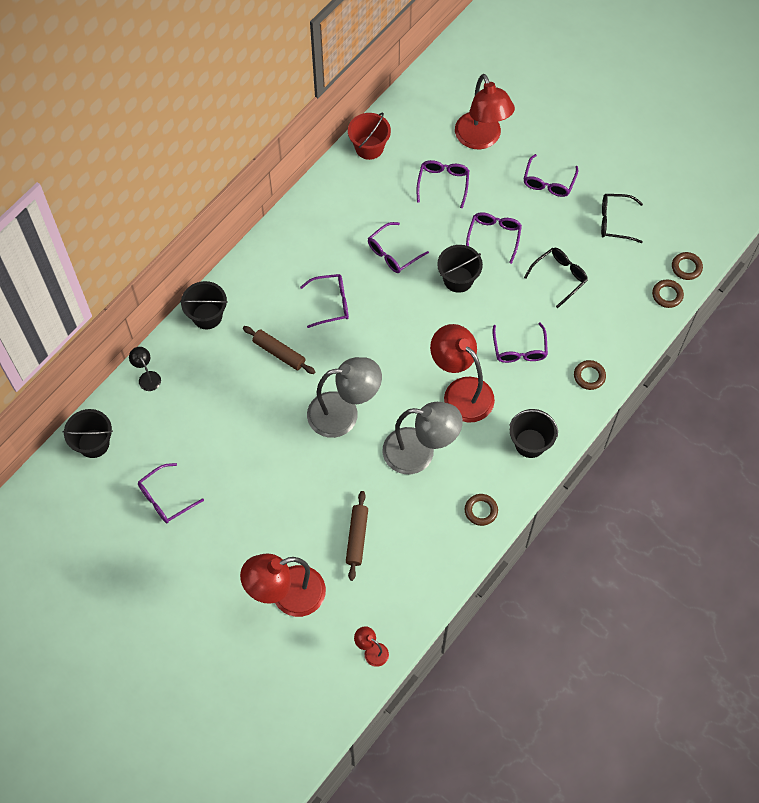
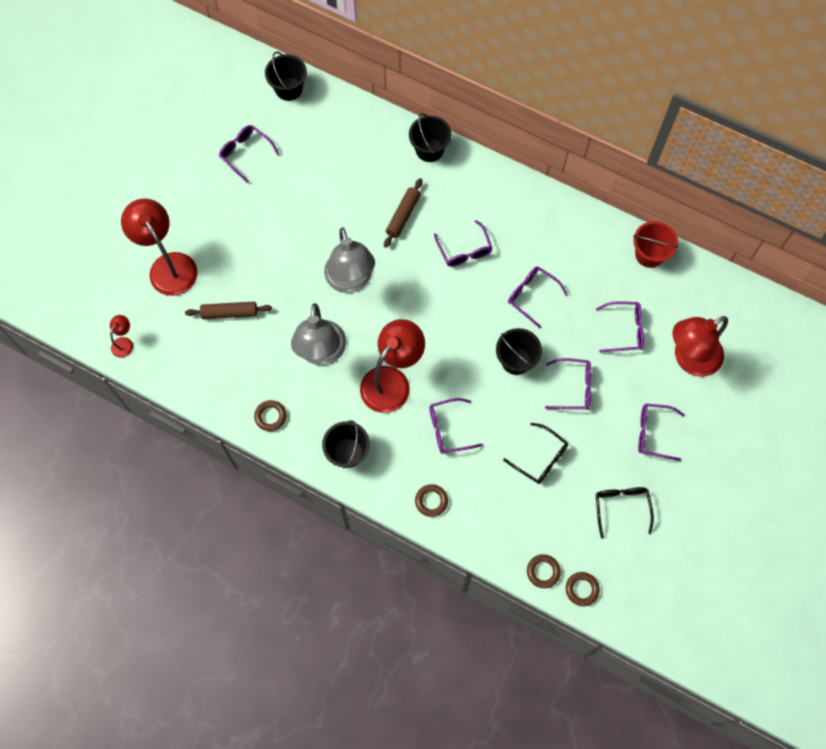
camera: 80 degrees right, 5 degrees up
black lamp [129,347,161,391] -> none

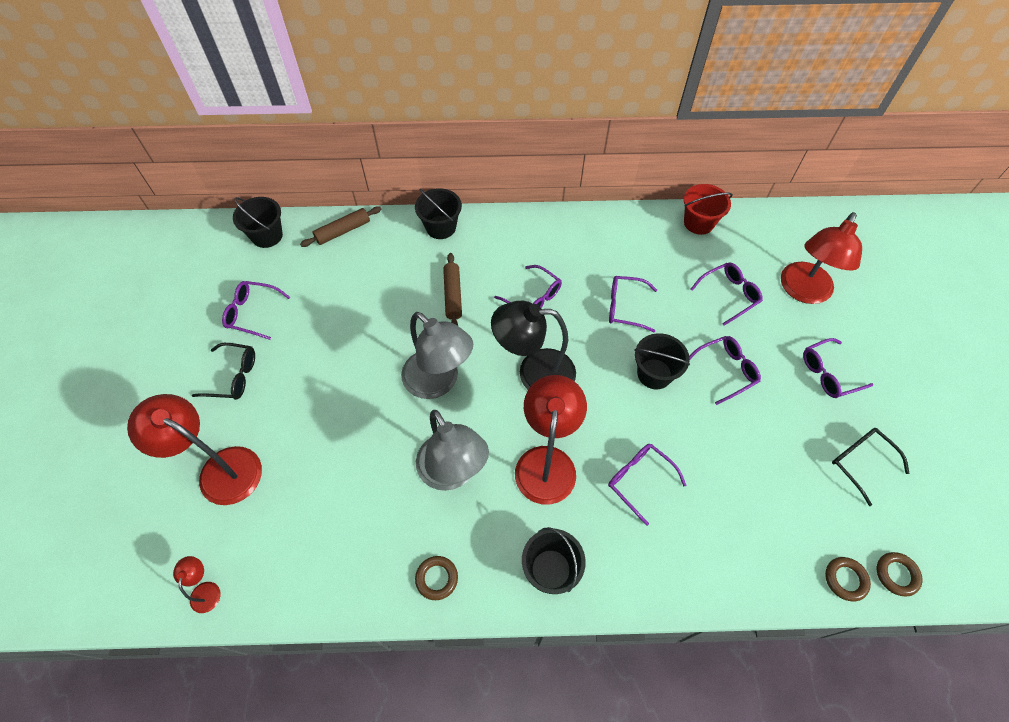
camera: 30 degrees left, 10 degrees down
brown rolling pin [185,302,272,319] -> brown rolling pin moved to [300,206,381,247]
brown ring [415,484,448,517] -> none
purple glasses [429,398,483,454] -> purple glasses turned 90 degrees clockwise [608,444,686,526]
black glasses [503,423,568,484] -> black glasses moved to [192,343,255,400]
none -> black lamp [491,301,576,390]

